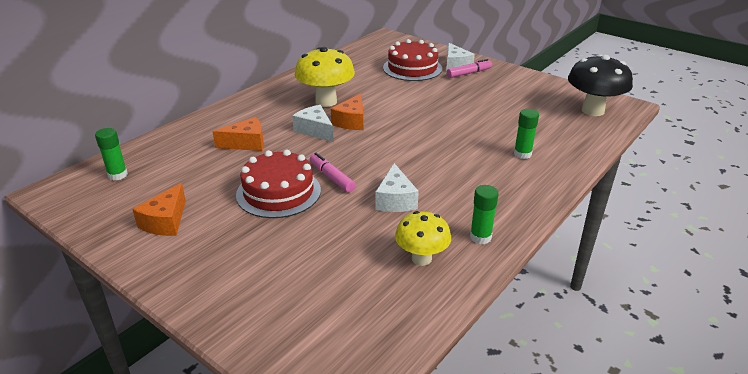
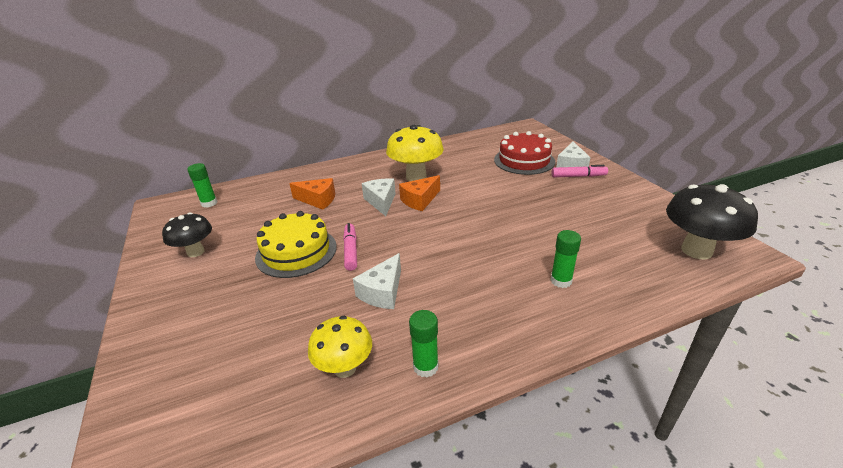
camera: 30 degrees right, 0 degrees up
orange cheese [132,183,186,236] -> black mushroom [162,213,212,257]
red cake [236,150,321,218] -> yellow cake [255,211,337,278]

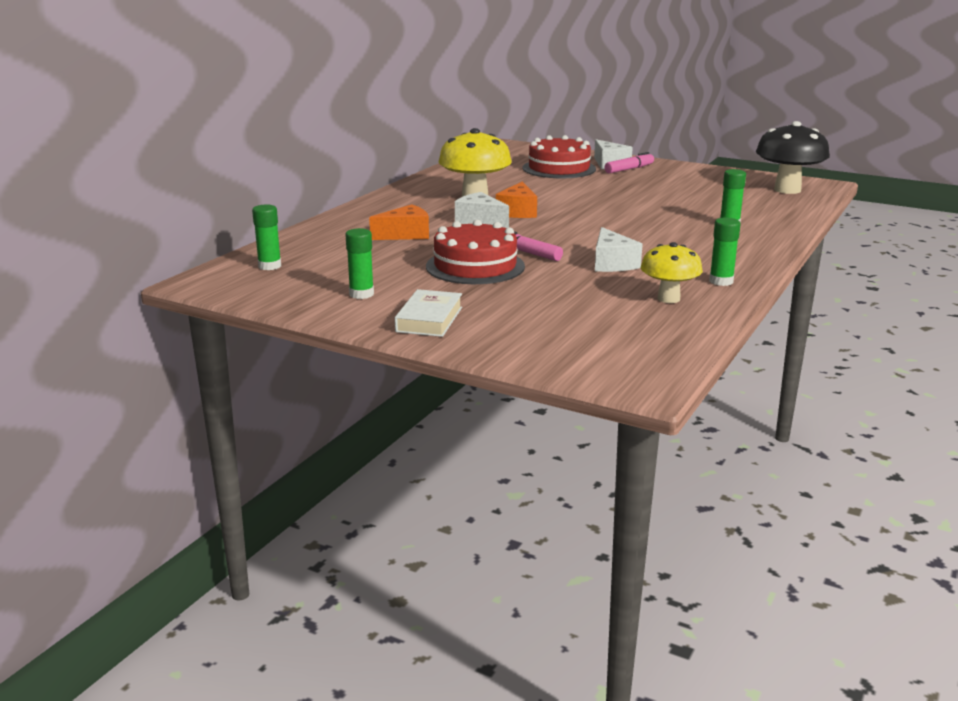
camera: 40 degrees left, 10 degrees down
black mushroom [162,213,212,257] -> green glue stick [346,228,374,299]
yellow cake [255,211,337,278] -> red cake [426,220,525,284]
none -> white book [395,289,462,337]

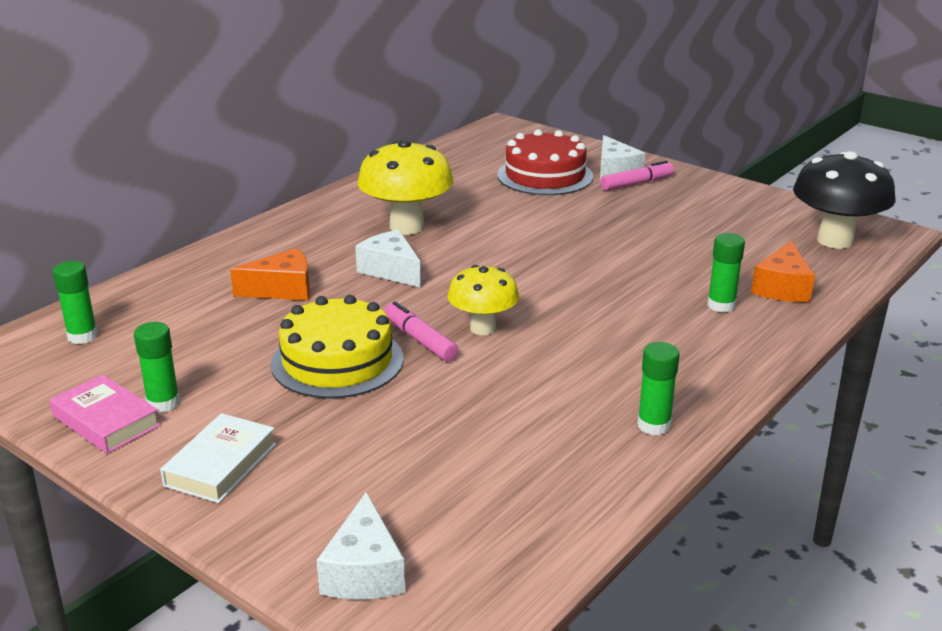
camera: 10 degrees right, 5 degrees up
red cake [426,220,525,284] -> yellow cake [271,295,403,399]
orange cheese [496,181,537,218] -> orange cheese moved to [751,241,815,302]
white cheese [595,227,643,272] -> white cheese moved to [317,492,405,600]
yellow mushroom [641,242,703,303] -> yellow mushroom moved to [447,265,519,335]
none -> pink book [49,374,160,454]

